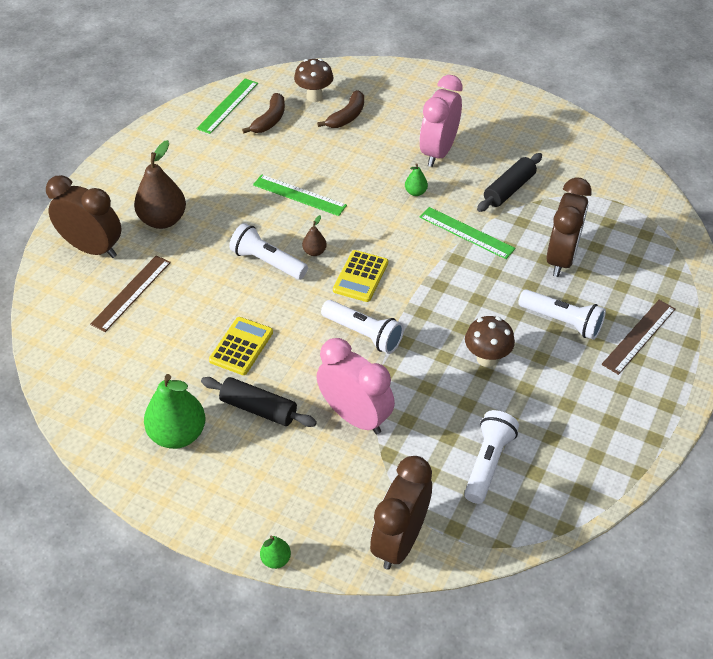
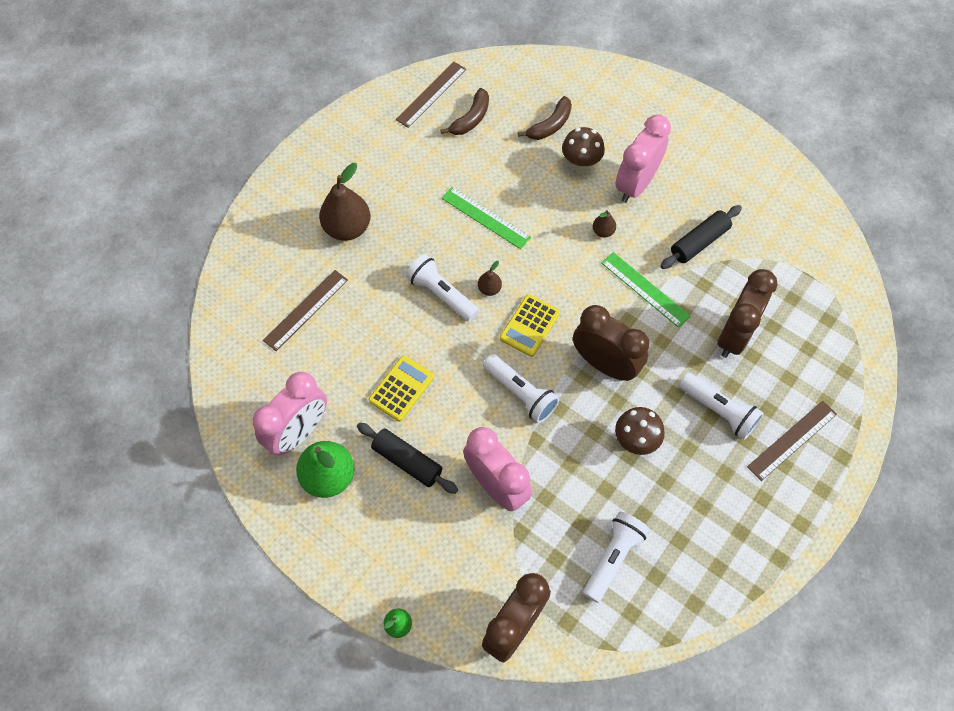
camera: 10 degrees right, 15 degrees up
brown clock [46,175,121,258] -> brown clock moved to [573,305,649,381]
green ruler [197,78,258,134] -> brown ruler [396,62,466,128]
brown mushroom [294,59,333,102] -> brown mushroom moved to [562,127,605,172]
green pear [405,163,428,196] -> brown pear [593,210,616,238]
none -> pink clock [253,372,327,455]

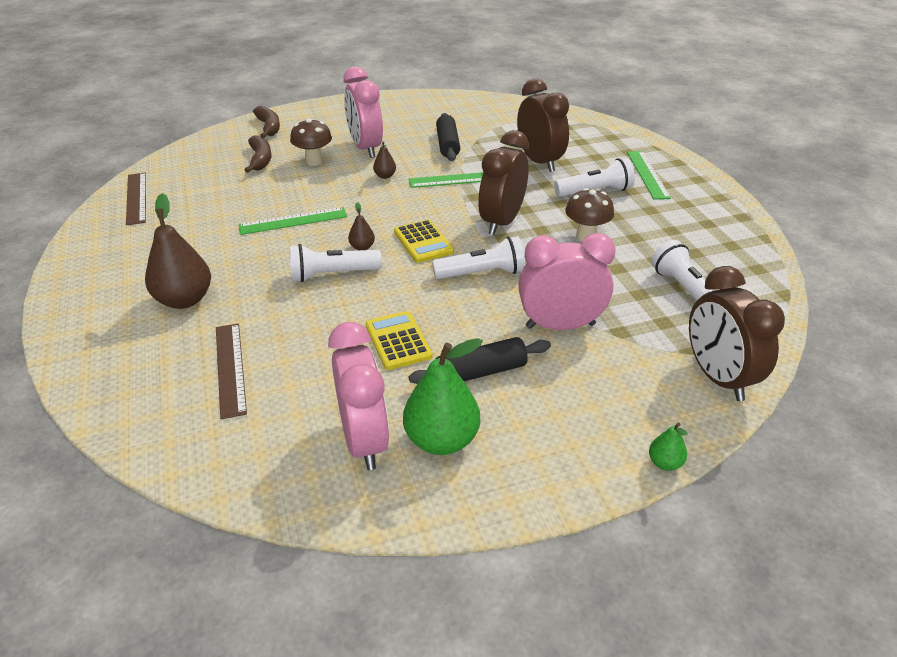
camera: 55 degrees left, 25 degrees down
brown banana [440,88,489,135] -> brown banana moved to [253,106,280,138]
brown clock [573,305,649,381] -> brown clock turned 45 degrees counterclockwise [478,130,529,235]
brown ruler [747,401,837,481] -> green ruler [627,151,671,200]

